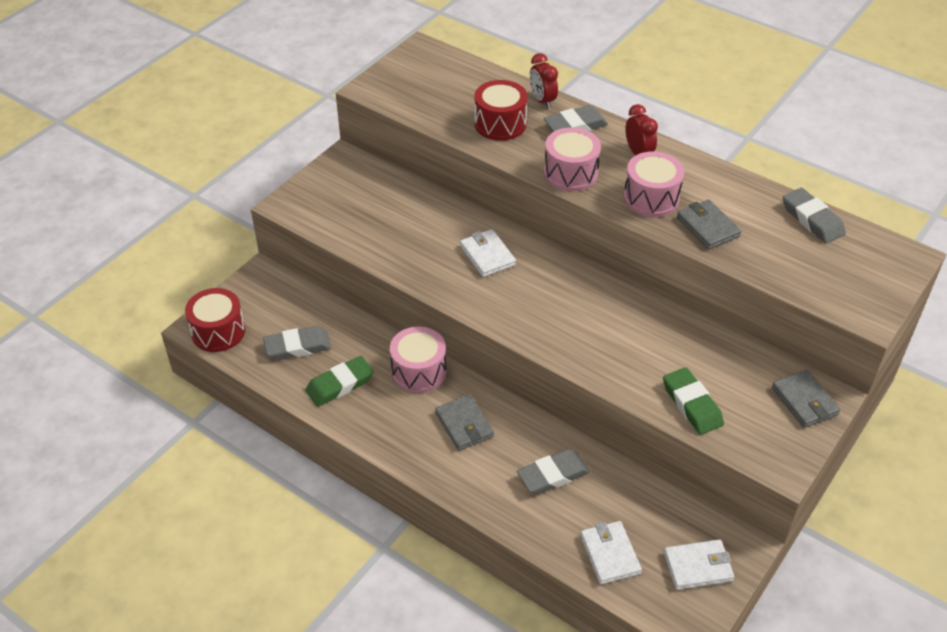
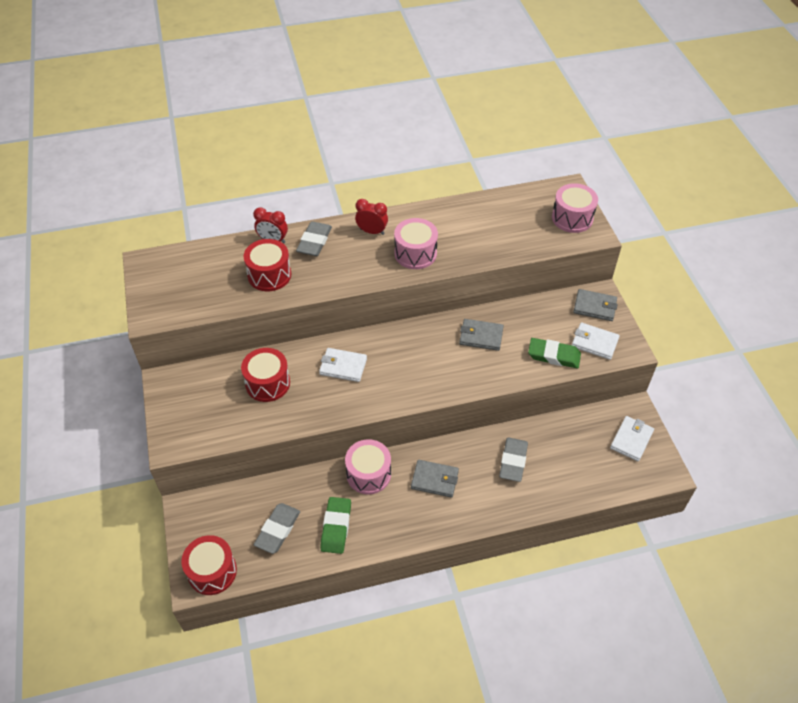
camera: 50 degrees left, 5 degrees up
pink drum [544,127,601,191] -> pink drum moved to [552,183,598,233]
white wallet [580,521,642,584] -> white wallet moved to [572,323,620,360]
grey wallet [677,200,741,249] -> grey wallet moved to [459,319,504,351]
grey eraser [783,188,846,243] -> none
none -> red drum [241,348,290,402]

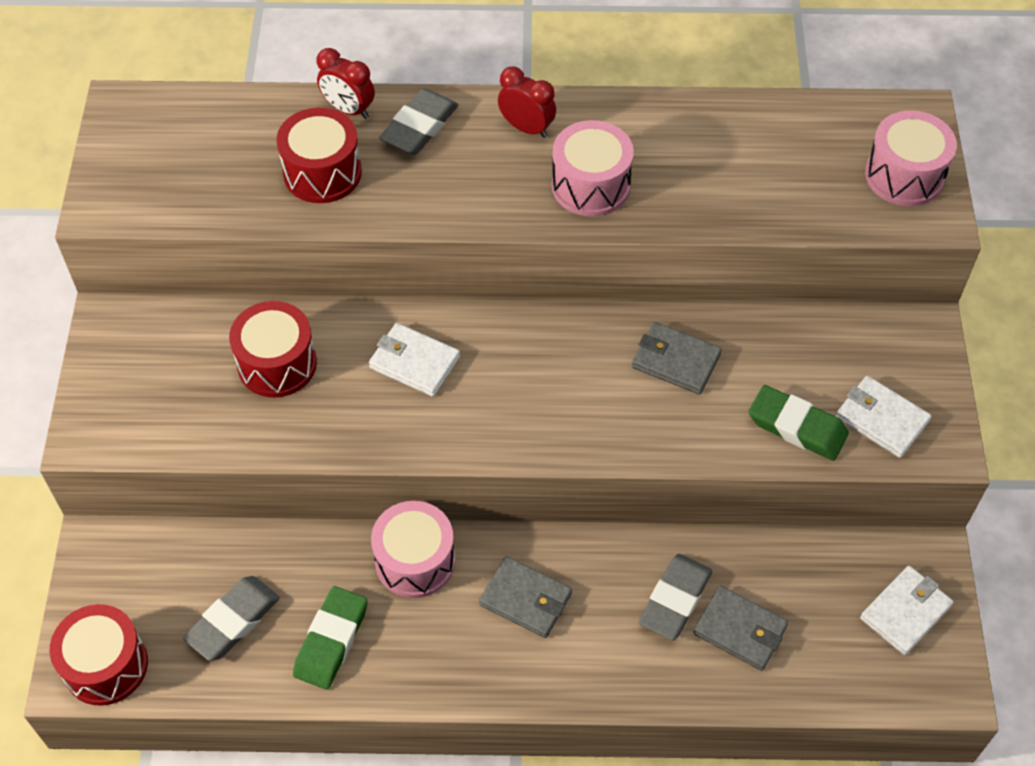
camera: 15 degrees right, 5 degrees up
grey wallet [573,289,618,321] -> grey wallet moved to [693,586,788,671]

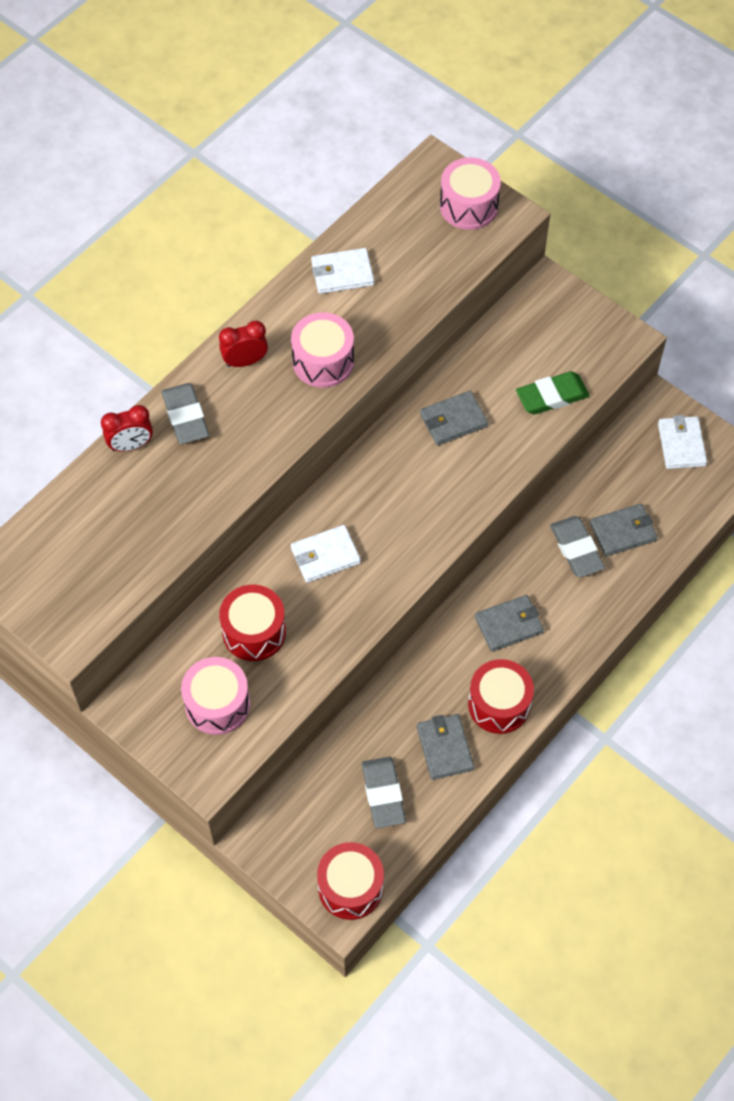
camera: 50 degrees left, 5 degrees up
red drum [277,108,362,203] -> red drum moved to [468,659,534,734]
green eraser [293,586,368,690] -> grey wallet [417,714,474,780]
pink drum [371,501,455,598] -> pink drum moved to [181,657,250,735]
white wallet [836,376,931,458] -> white wallet moved to [311,248,374,294]

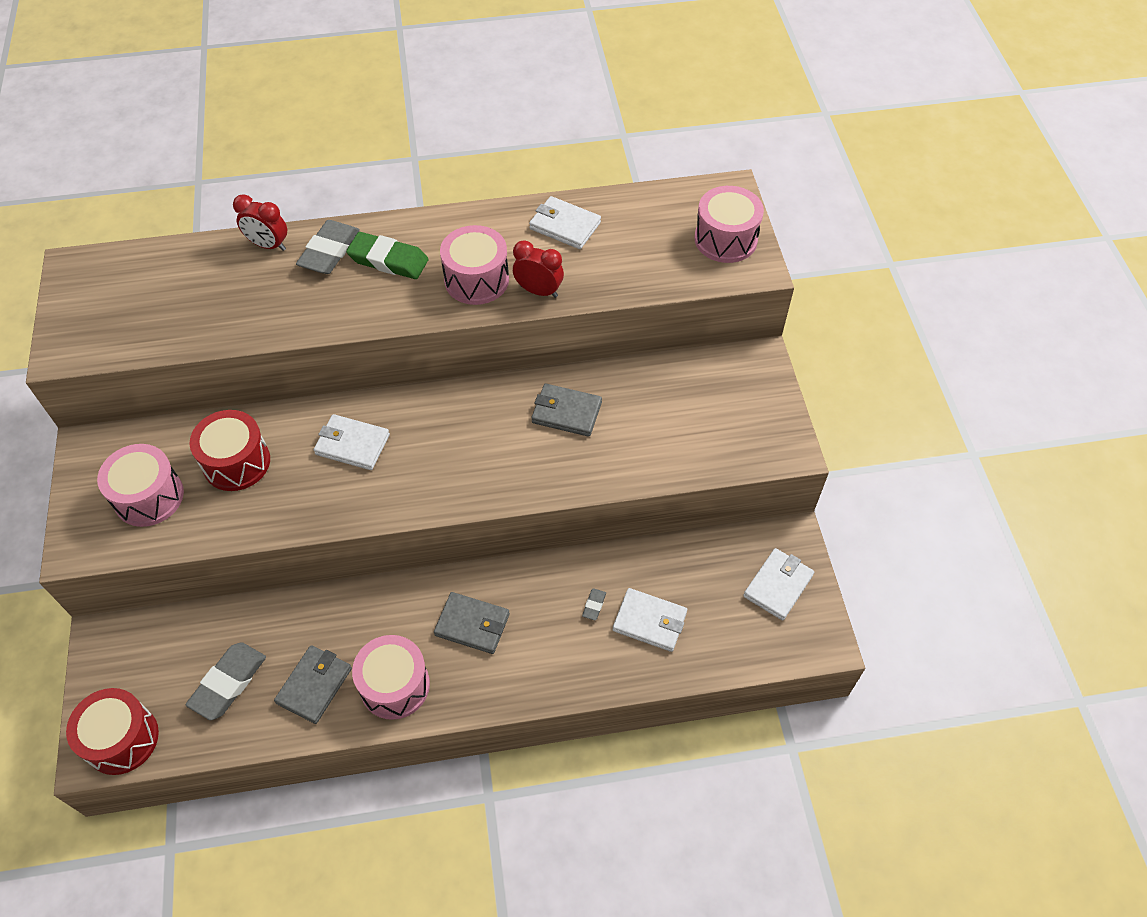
camera: 40 degrees right, 5 degrees down
red clock [219,321,268,367] -> red clock moved to [513,240,564,298]
red drum [468,659,534,734] -> pink drum [352,635,430,720]
green eraser [516,371,589,414] -> green eraser moved to [346,232,429,279]
grey eraser [550,516,605,577] -> grey eraser [582,588,606,620], size x0.45
grey wallet [590,504,657,556] -> white wallet [613,588,687,652]

